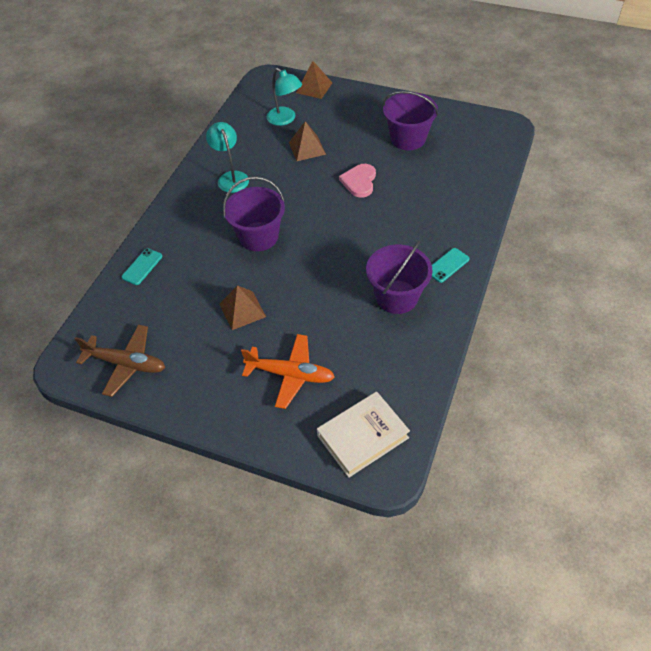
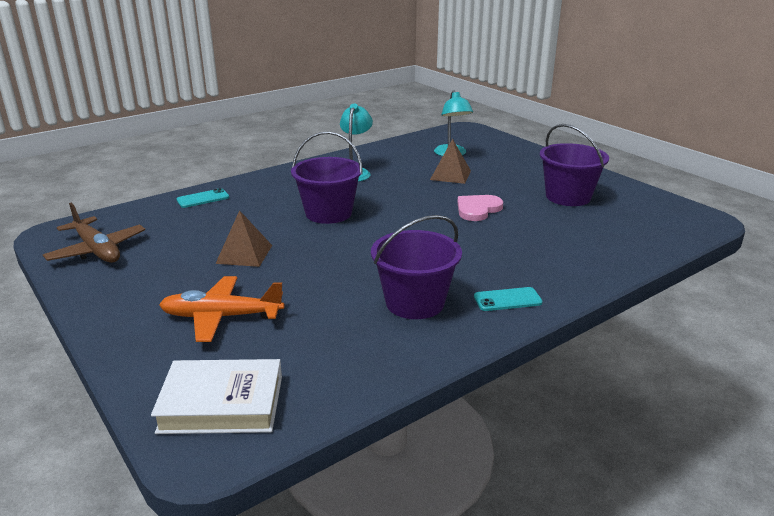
camera: 30 degrees right, 25 degrees down
orange plane [241,334,335,409] -> orange plane turned 135 degrees clockwise [159,276,285,342]
brown pyramid [296,61,332,99] -> none

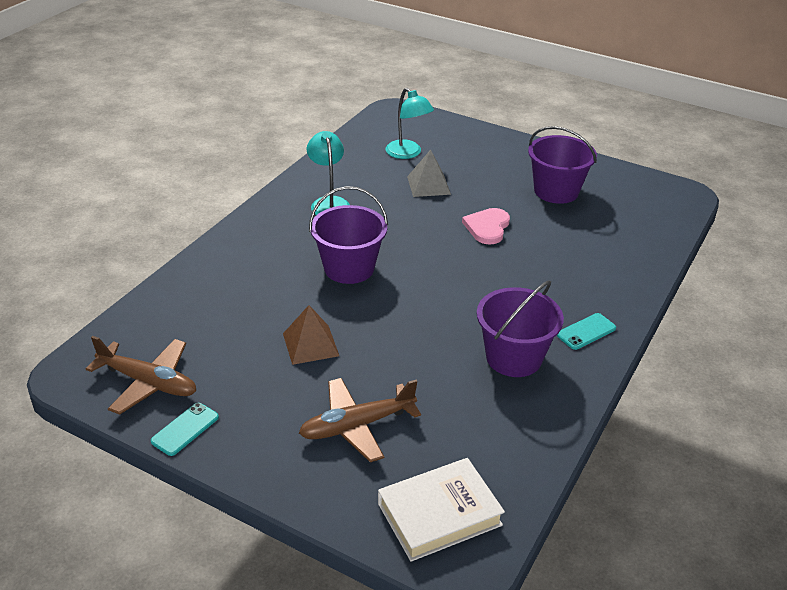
camera: 25 degrees left, 10 degrees up
orange plane [159,276,285,342] -> brown plane [299,378,421,462]
turquoise phone [177,188,229,208] -> turquoise phone moved to [151,403,219,456]
brown pyramid [430,139,471,184] -> grey pyramid [407,150,451,197]

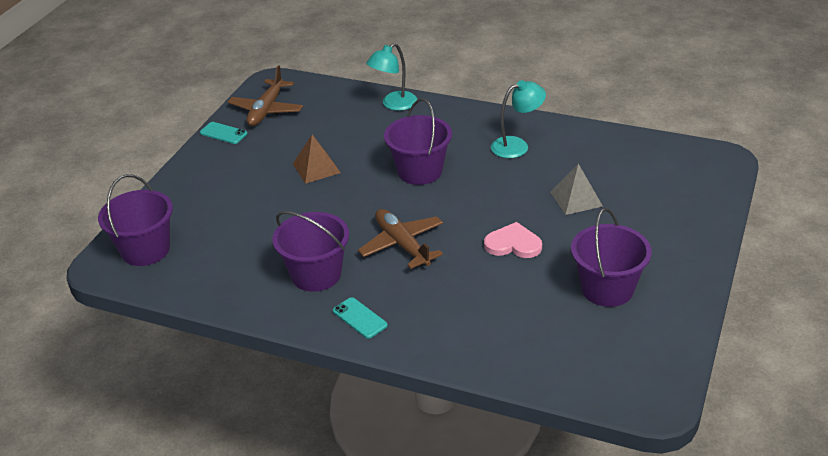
camera: 85 degrees right, 0 degrees up
brown plane [299,378,421,462] -> brown plane moved to [358,209,443,269]
white book [378,458,505,562] -> purple bucket [98,174,173,266]
turquoise lamp [386,88,434,159] -> turquoise lamp moved to [366,43,417,111]

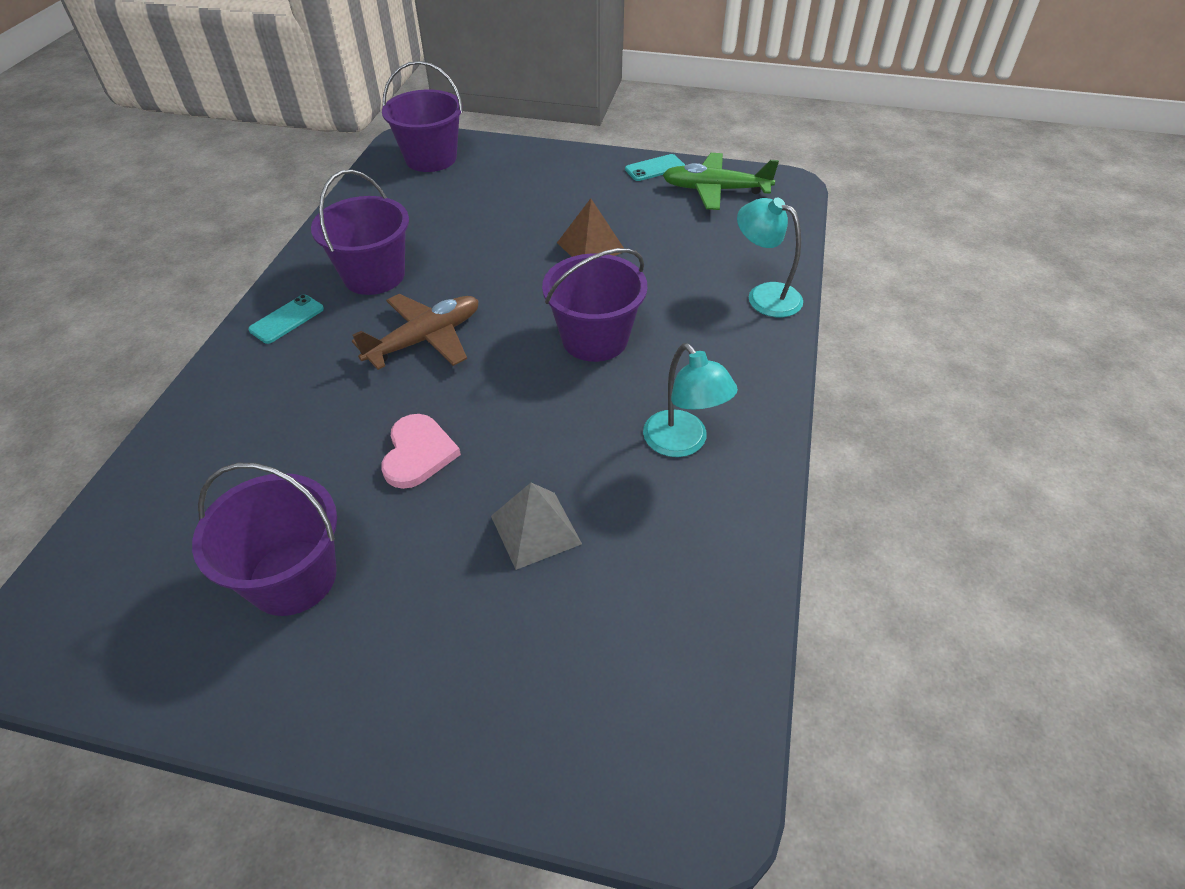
camera: 80 degrees right, 10 degrees up
turquoise phone [200,122,247,144] -> turquoise phone turned 45 degrees clockwise [625,154,685,181]
brown plane [228,65,303,126] -> green plane [663,153,779,210]

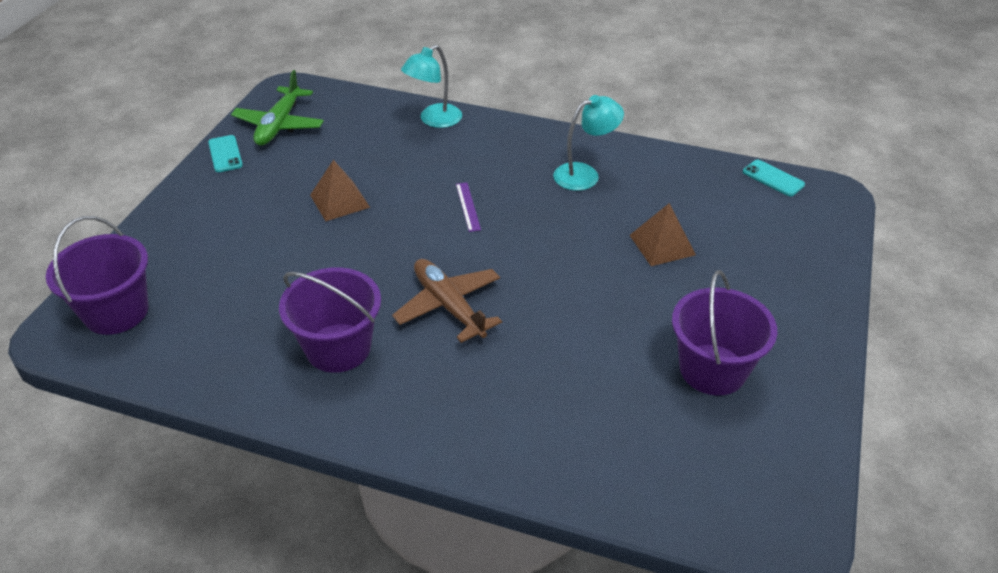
camera: 85 degrees left, 5 degrees down
turquoise phone [248,294,324,344] -> turquoise phone moved to [743,160,805,196]
pink heart [381,414,461,489] -> none
grey pyramid [491,483,582,570] -> brown pyramid [630,203,696,266]
purple bucket [542,248,647,362] -> purple ruler [456,182,481,232]

